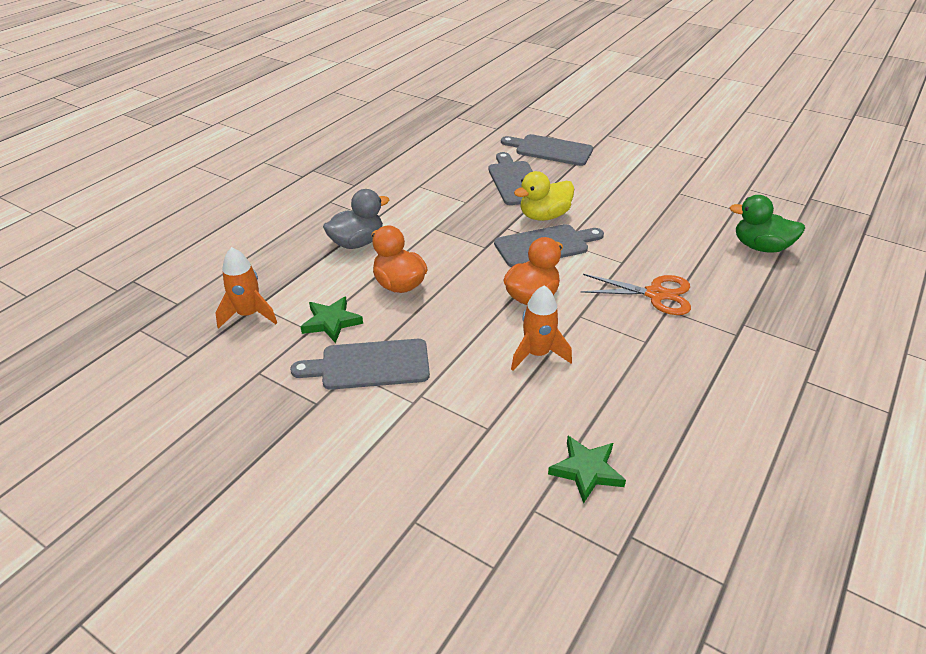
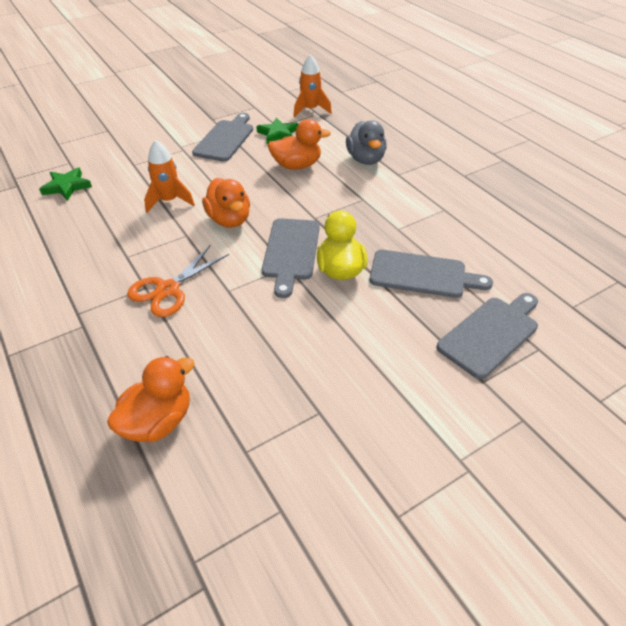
camera: 115 degrees right, 5 degrees up
green duck [729,195,805,253] -> orange duck [107,356,195,442]

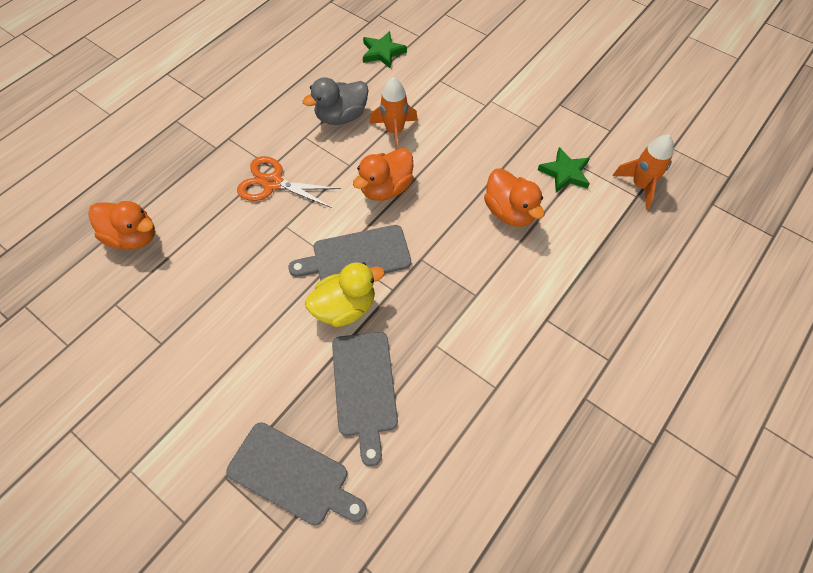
camera: 70 degrees right, 15 degrees up
grey cutting board [192,113,253,162] -> none
grey duck [346,120,387,165] -> grey duck moved to [303,77,369,125]

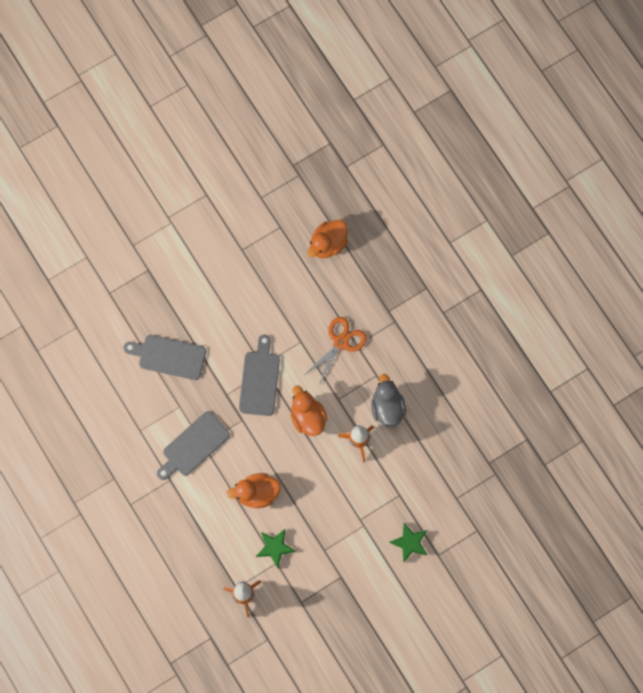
camera: 110 degrees right, 15 degrees up
grey cutting board [226,422,367,526] -> grey cutting board moved to [157,411,230,480]
yellow duck [305,262,385,327] -> none
green star [363,31,407,69] -> green star moved to [389,523,427,563]

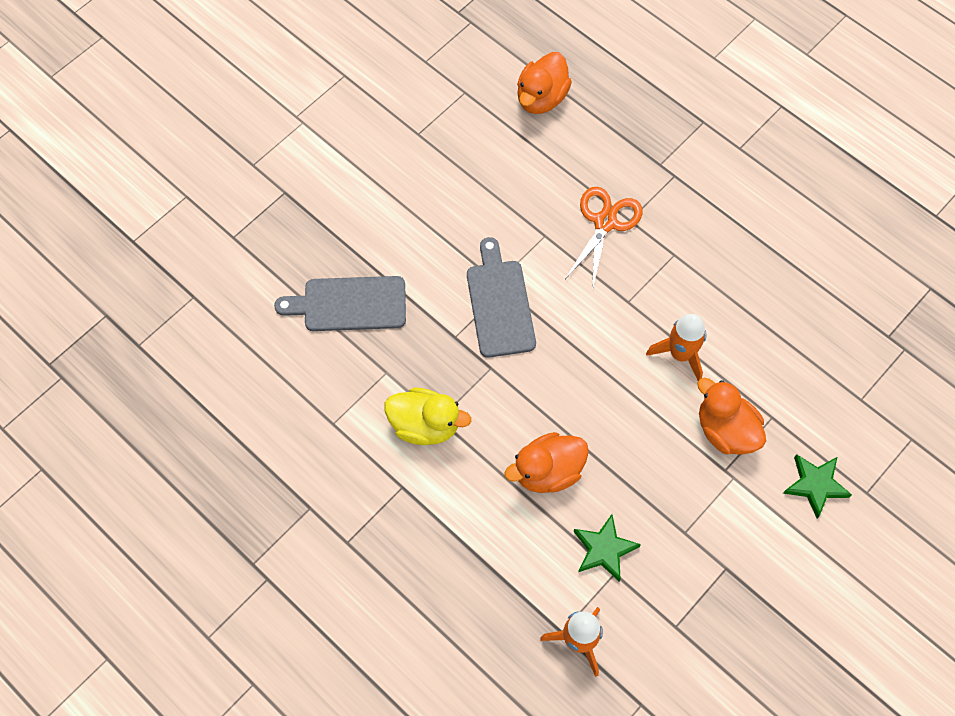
camera: 15 degrees left, 10 degrees down
grey cutting board [157,411,230,480] -> yellow duck [384,388,471,445]
orange duck [291,386,328,436] -> orange duck moved to [697,378,766,455]
grey duck [371,374,406,427] -> none

